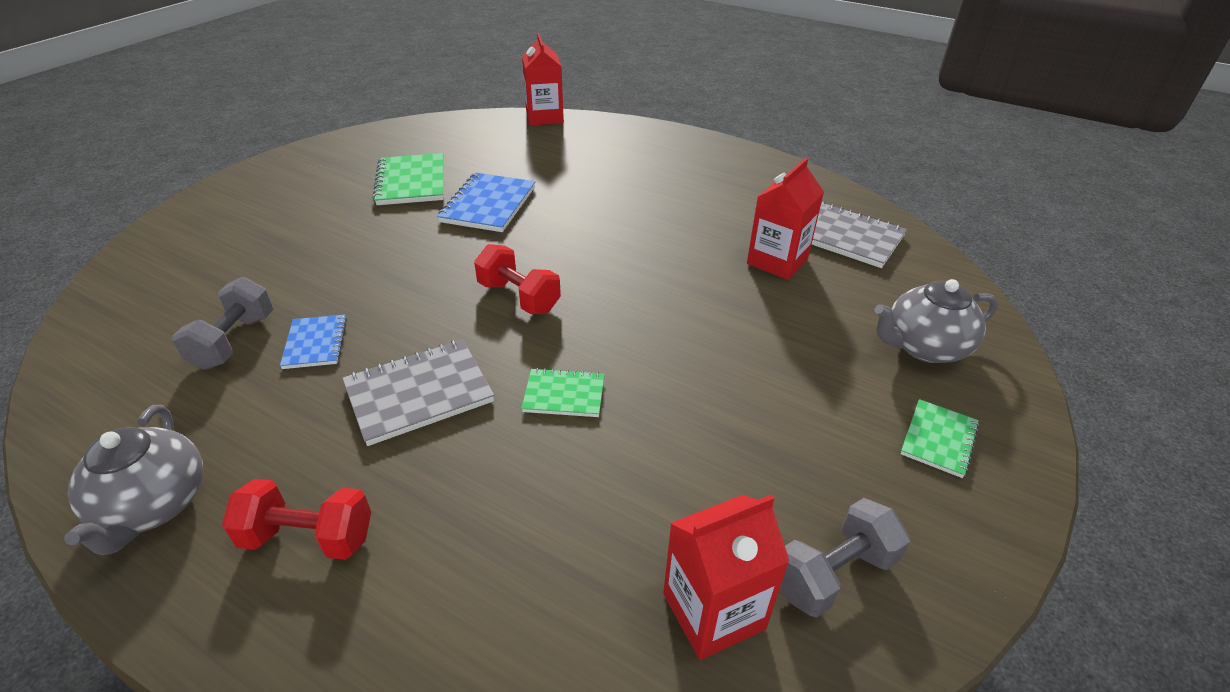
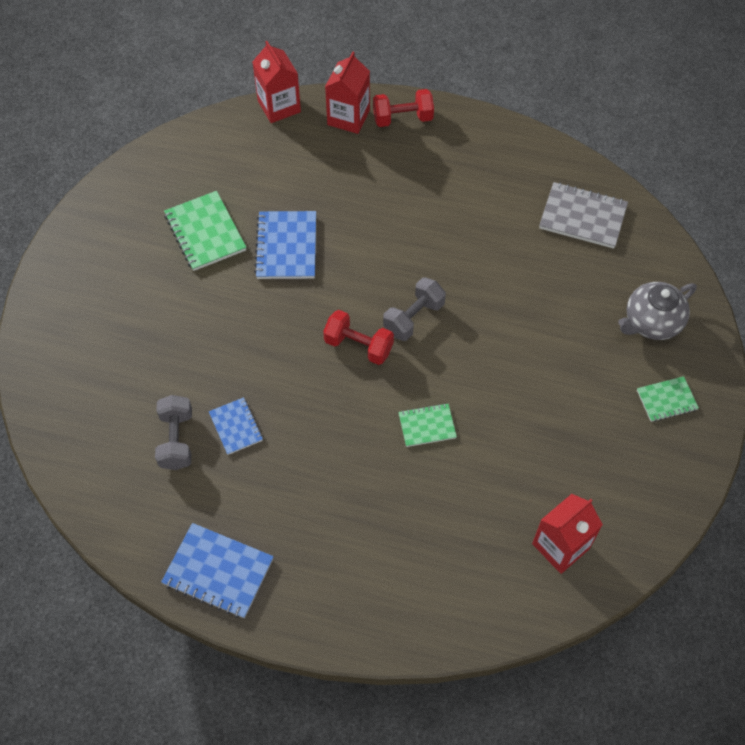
camera: 15 degrees left, 20 degrees up
grey teapot [64,405,203,555] -> blue notebook [161,523,274,618]
red dumbbell [222,479,371,560] -> red dumbbell moved to [373,89,434,127]
grey notebook [342,340,494,446] -> none
red carton [747,158,824,280] -> red carton moved to [325,52,370,134]
grey dumbbell [780,498,910,618] -> grey dumbbell moved to [383,277,446,341]
green notebook [901,399,979,478] -> green notebook turned 60 degrees clockwise [637,376,699,422]

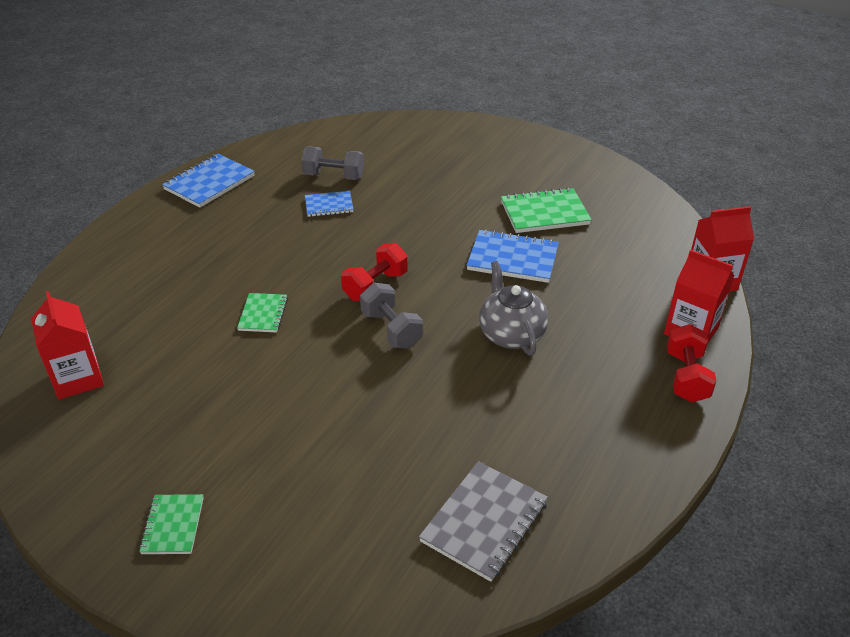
camera: 105 degrees right, 20 degrees down
grey teapot [618,282,697,340] -> grey teapot moved to [479,261,549,356]

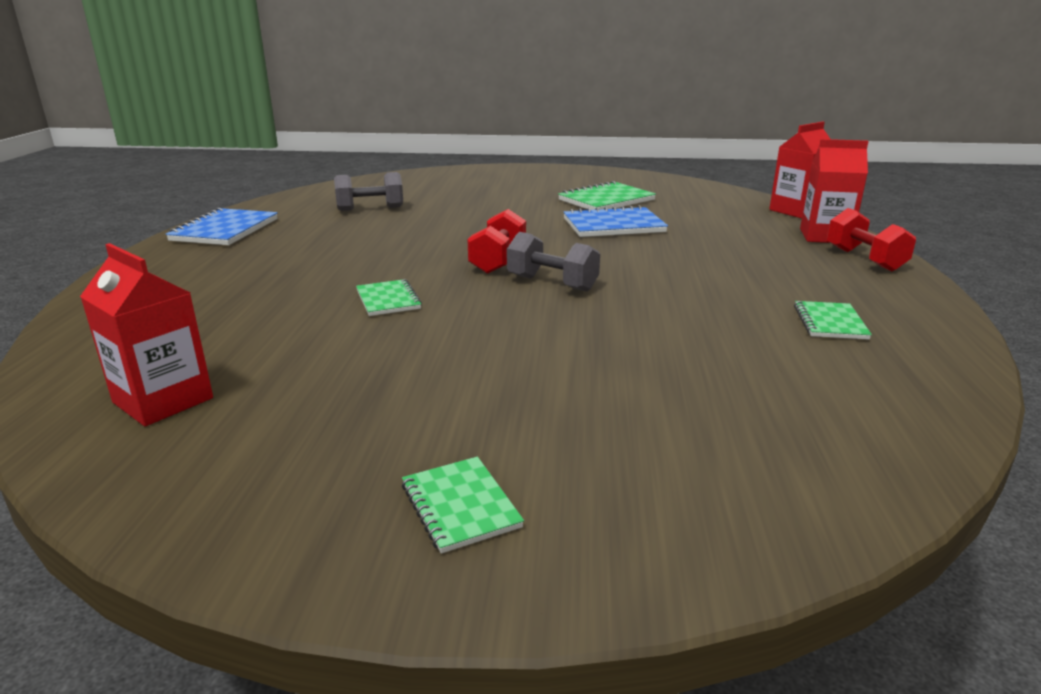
camera: 25 degrees left, 15 degrees down
blue notebook [305,191,354,217] -> none
grey notebook [419,461,548,582] -> none
grey teapot [479,261,549,356] -> none
none -> green notebook [794,301,872,340]

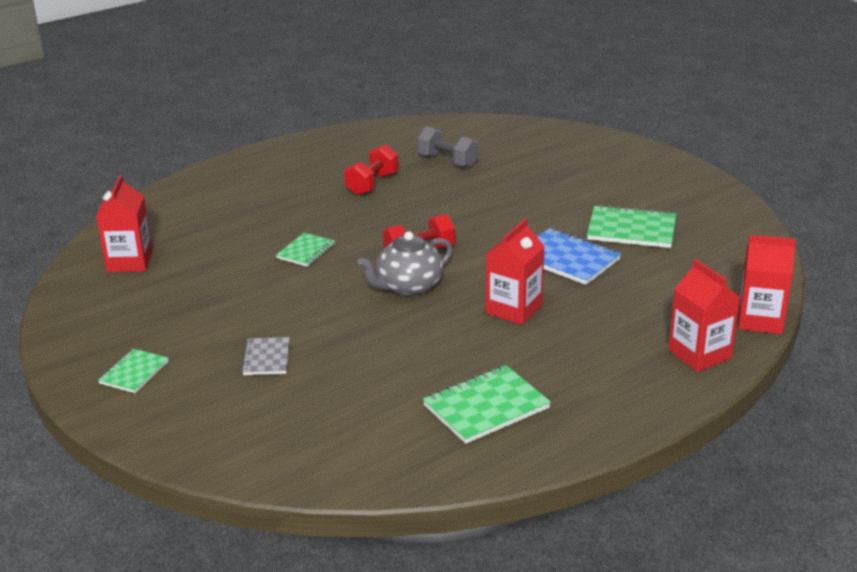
camera: 50 degrees right, 5 degrees up
blue notebook [166,208,278,245] -> none
grey dumbbell [507,232,600,292] -> grey teapot [357,231,452,297]
green notebook [794,301,872,340] -> green notebook [423,365,551,444], size x1.66
red dumbbell [827,208,916,271] -> red dumbbell moved to [344,144,399,196]
none -> grey notebook [241,337,290,375]
none -> red carton [486,218,545,325]

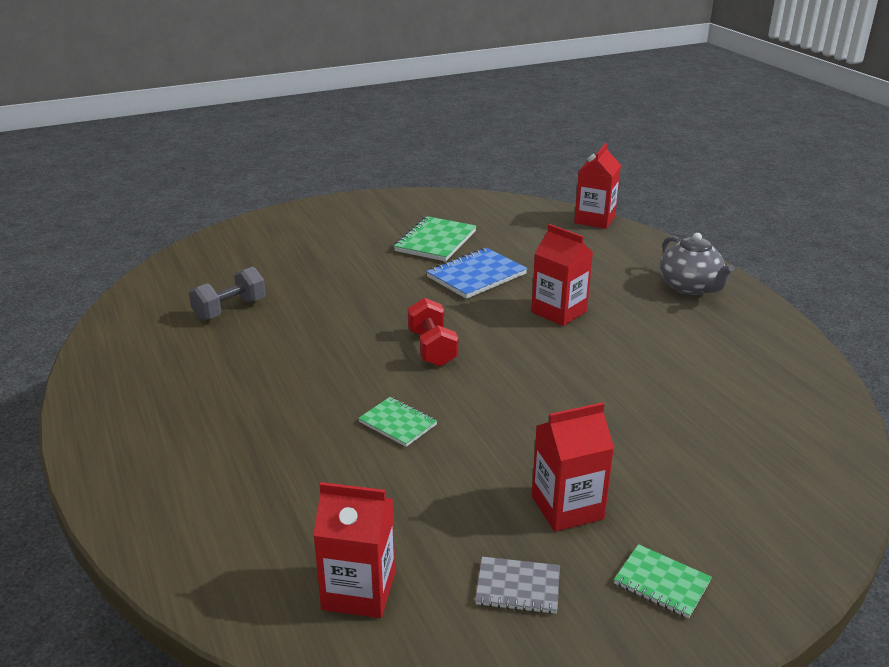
camera: 80 degrees left, 0 degrees up
grey notebook [241,337,290,375] -> grey notebook moved to [475,557,560,614]
red dumbbell [344,144,399,196] -> none
grey teapot [357,231,452,297] -> grey teapot moved to [660,233,734,295]
green notebook [423,365,551,444] -> none
red carton [668,259,740,372] -> red carton moved to [532,402,614,532]

